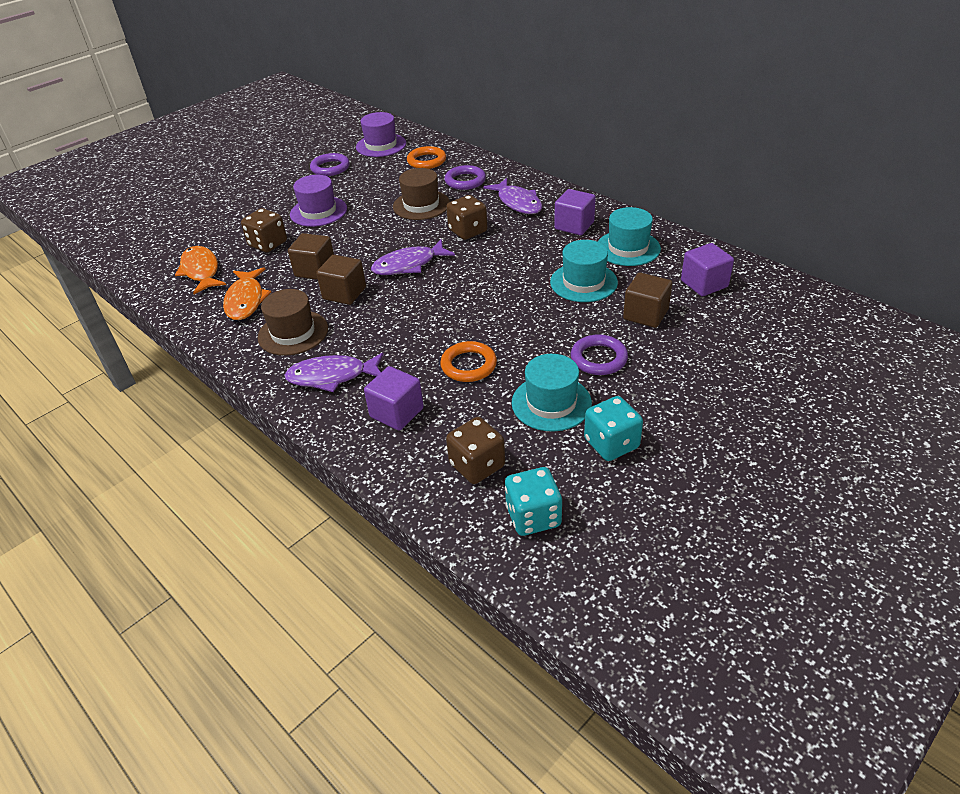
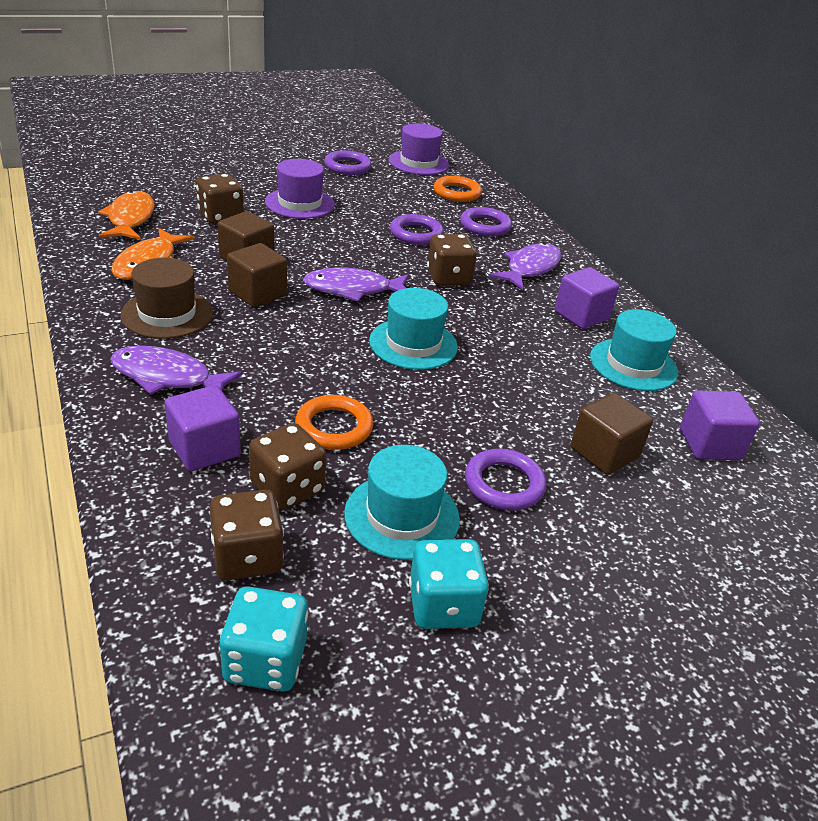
camera: 15 degrees right, 5 degrees down
brown hat [393,168,450,220] -> purple ring [390,214,444,245]
purple fish [484,178,543,214] -> purple fish turned 135 degrees counterclockwise [489,243,561,290]
turquoise hat [550,240,618,302] -> turquoise hat moved to [369,288,458,370]
none -> brown dice [249,423,326,511]

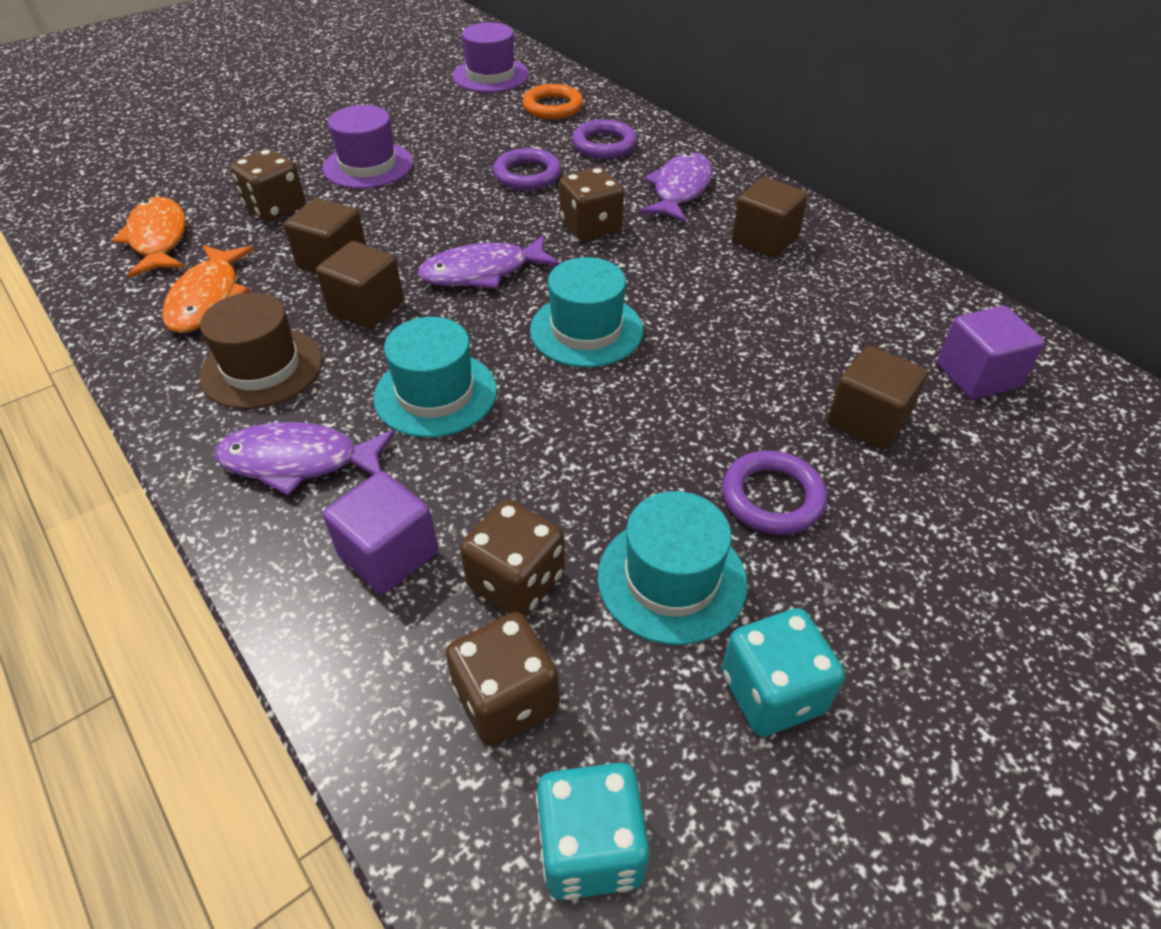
camera: 10 degrees left, 10 degrees up
orange ring [295,395,373,450] -> none
purple ring [324,150,372,175] -> none
purple cube [555,267,619,329] -> brown cube [732,177,808,258]
turquoise hat [590,309,678,391] -> turquoise hat moved to [374,317,497,438]

